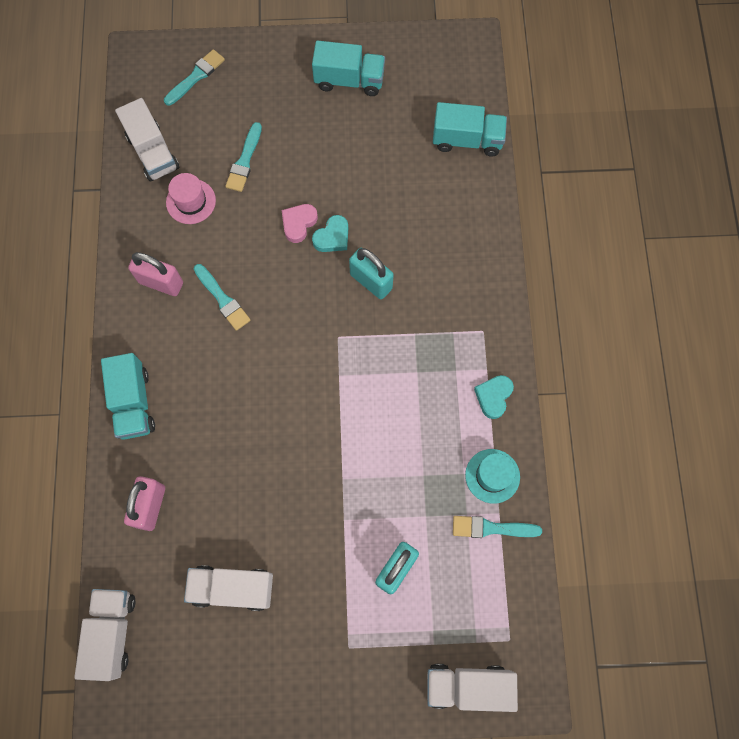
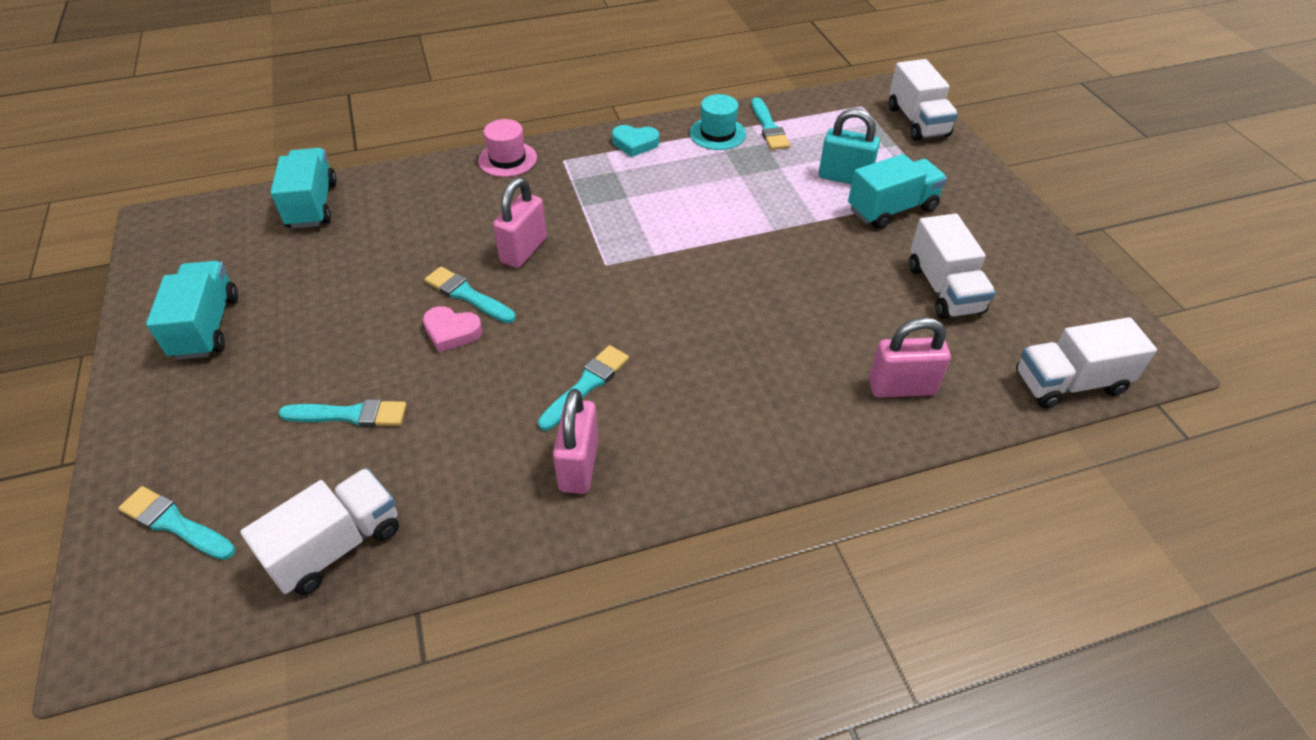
camera: 105 degrees left, 25 degrees down
turquoise truck [101,353,155,440] -> turquoise truck moved to [848,154,947,229]
pink hat [166,173,216,224] -> pink hat moved to [478,119,537,177]
turquoise heart [312,215,348,252] -> turquoise brush [424,266,516,323]
turquoise padlock [349,248,394,299] -> pink padlock [493,177,547,268]

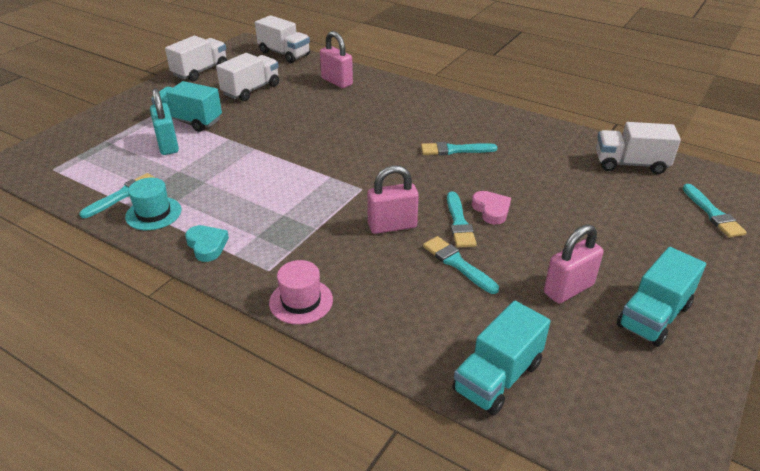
camera: 130 degrees left, 10 degrees down
turquoise brush [279,399,407,427] -> turquoise brush moved to [423,236,499,294]
pink padlock [553,389,599,494] -> pink padlock moved to [544,224,604,304]
white truck [889,59,958,141] -> white truck moved to [165,36,227,81]

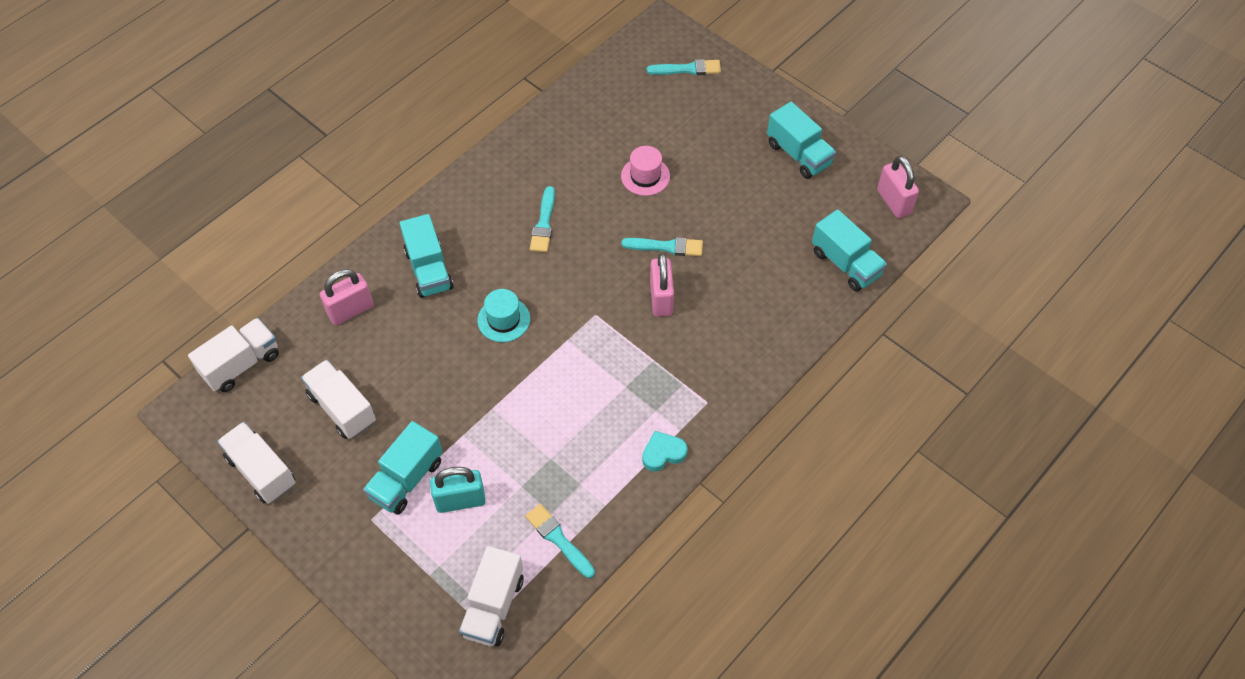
camera: 80 degrees left, 20 degrees up
turquoise hat [125,178,182,230] -> turquoise hat moved to [477,289,530,342]
pink hat [269,260,333,325] -> pink hat moved to [621,146,670,196]
turquoise brush [423,236,499,294] -> none
pink heart [472,191,511,225] -> none
pink padlock [544,224,604,304] -> pink padlock moved to [877,156,919,218]
white truck [596,122,681,174] -> white truck moved to [459,546,524,646]
none -> turquoise truck [400,214,454,298]

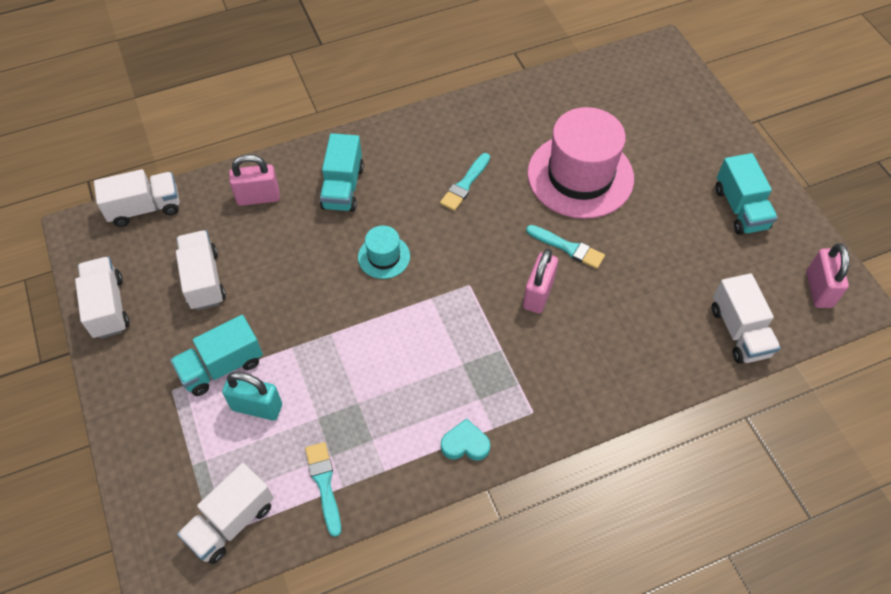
camera: 25 degrees right, 0 degrees up
pink hat [621,146,670,196] -> pink hat [527,107,634,219], size x2.15
turquoise brush [646,59,721,75] -> none
turquoise truck [812,209,887,291] -> white truck [712,273,781,364]

